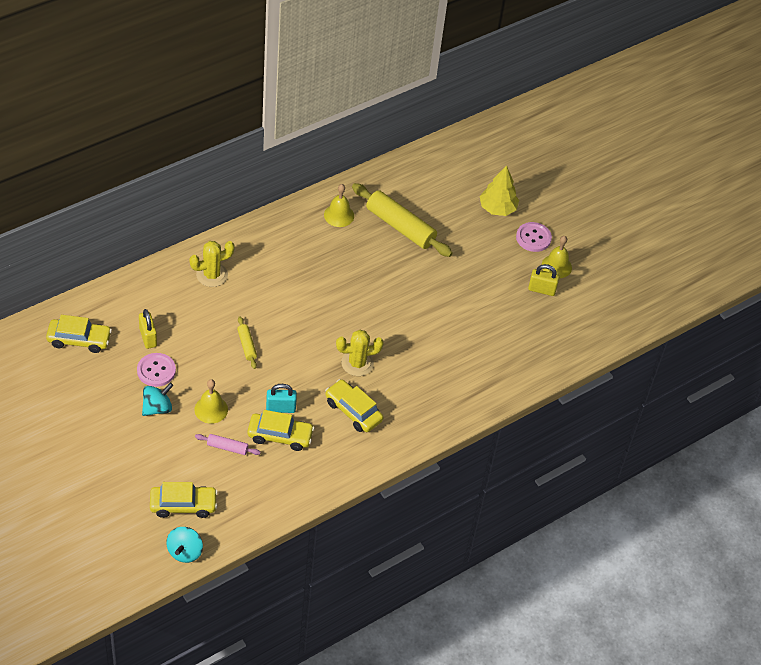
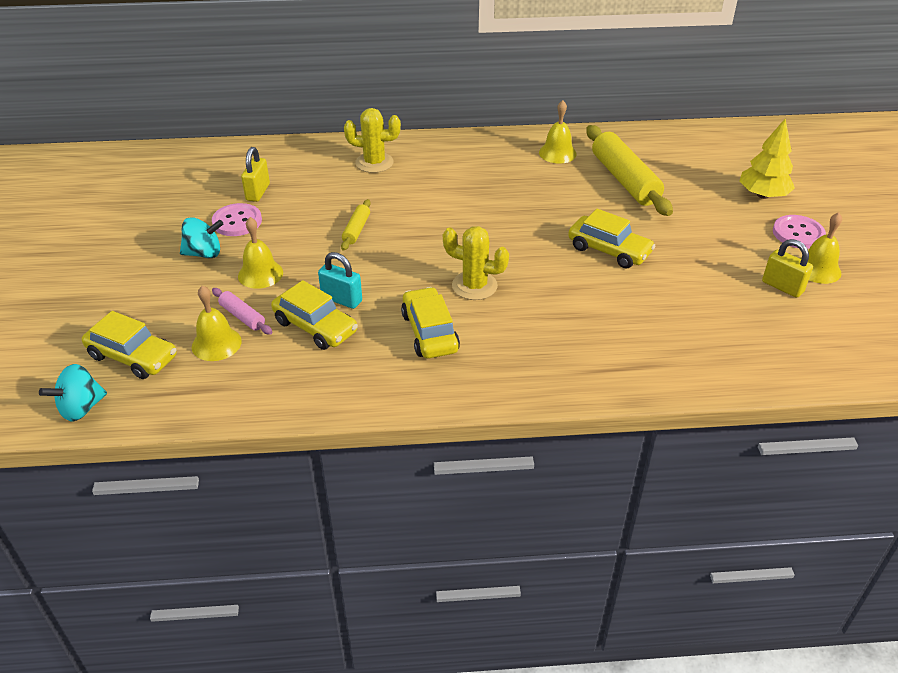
camera: 35 degrees right, 10 degrees down
yellow car [46,315,112,353] -> yellow car moved to [568,209,655,268]
none -> yellow bell [192,285,242,361]

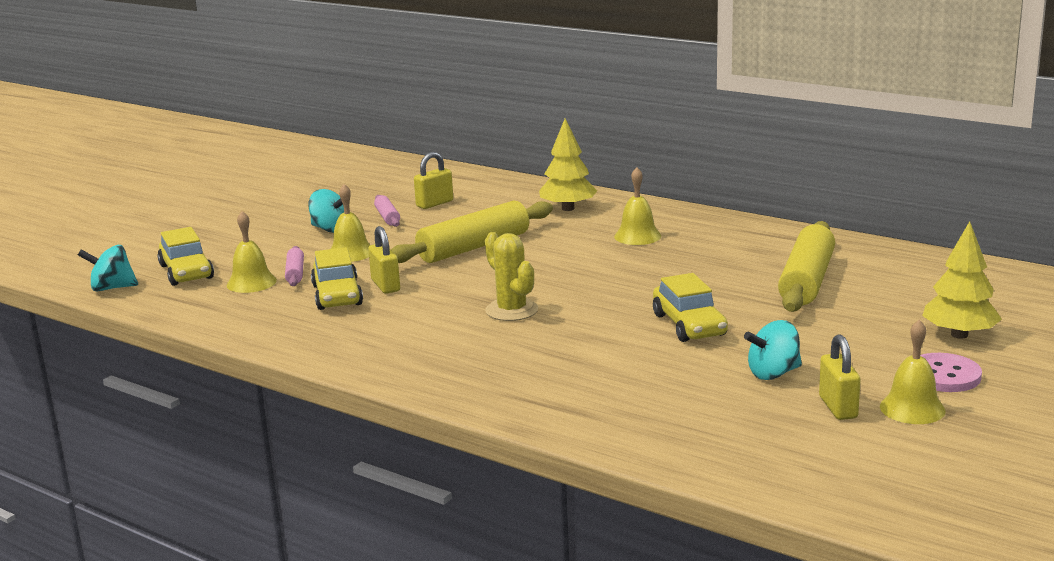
camera: 40 degrees right, 20 degrees down
pink button [212,203,262,236] -> pink rolling pin [374,195,400,227]
turquoise padlock [318,252,362,309] -> yellow padlock [368,226,400,294]
yellow rolling pin [341,199,371,251] -> yellow rolling pin [391,201,553,263], size x2.11
yellow cactus [344,108,401,173] -> yellow tree [539,118,597,211]
yellow car [401,287,460,359] -> none
yellow bell [539,100,577,164] -> yellow bell moved to [614,167,661,245]
none -> turquoise spinning top [744,320,802,380]

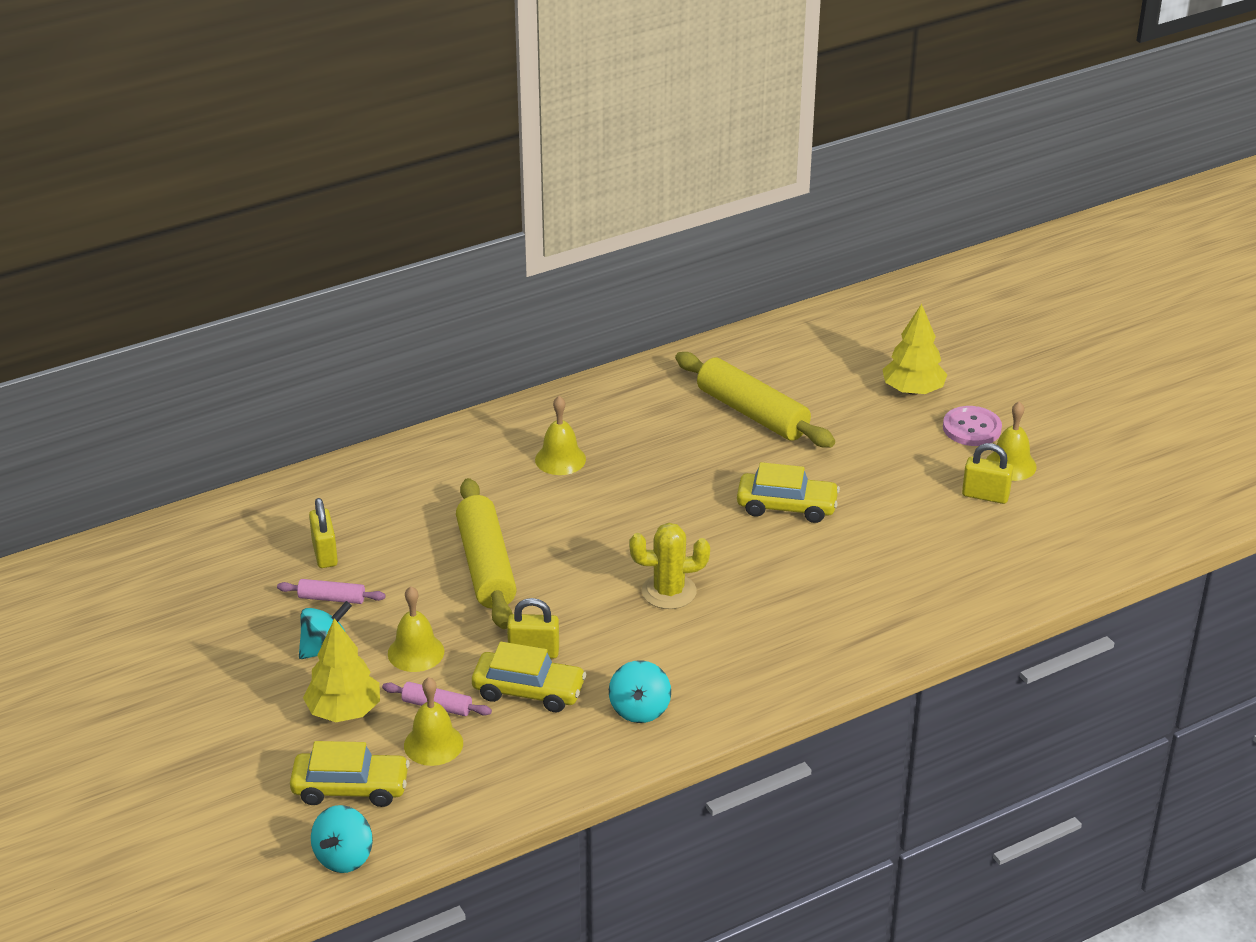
camera: 65 degrees left, 15 degrees up
yellow tree [539,118,597,211] -> yellow tree moved to [303,618,380,722]
turquoise spinning top [744,320,802,380] -> turquoise spinning top moved to [609,660,671,723]

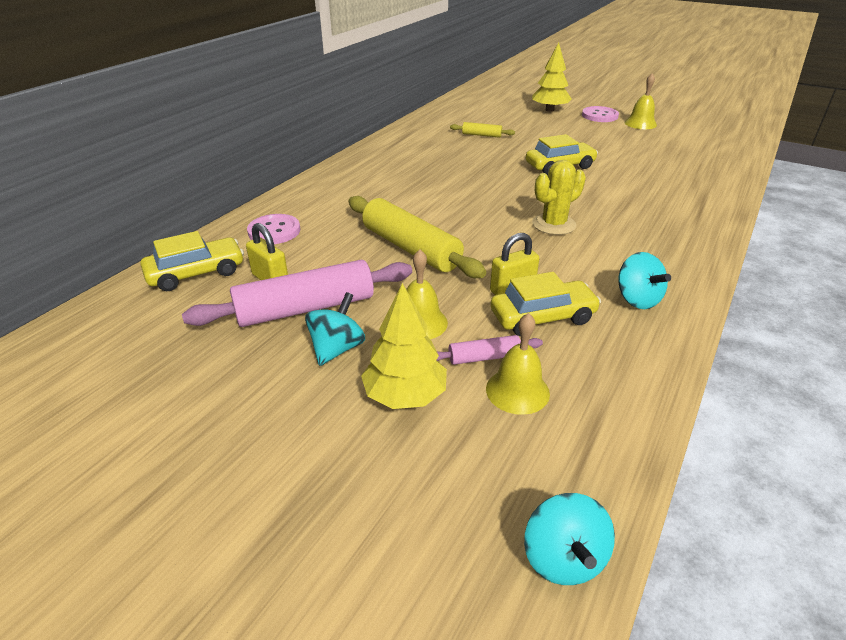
camera: 30 degrees left, 0 degrees up
pink rolling pin [277,579,386,604] -> pink rolling pin [182,260,412,327], size x2.11
yellow car [290,741,410,807] -> yellow car moved to [141,231,244,291]
yellow bell [535,396,586,475] -> none
yellow rolling pin [675,352,835,448] -> yellow rolling pin [450,122,515,138], size x0.47
yellow padlock [962,443,1013,504] -> none
none -> pink button [247,214,300,244]

